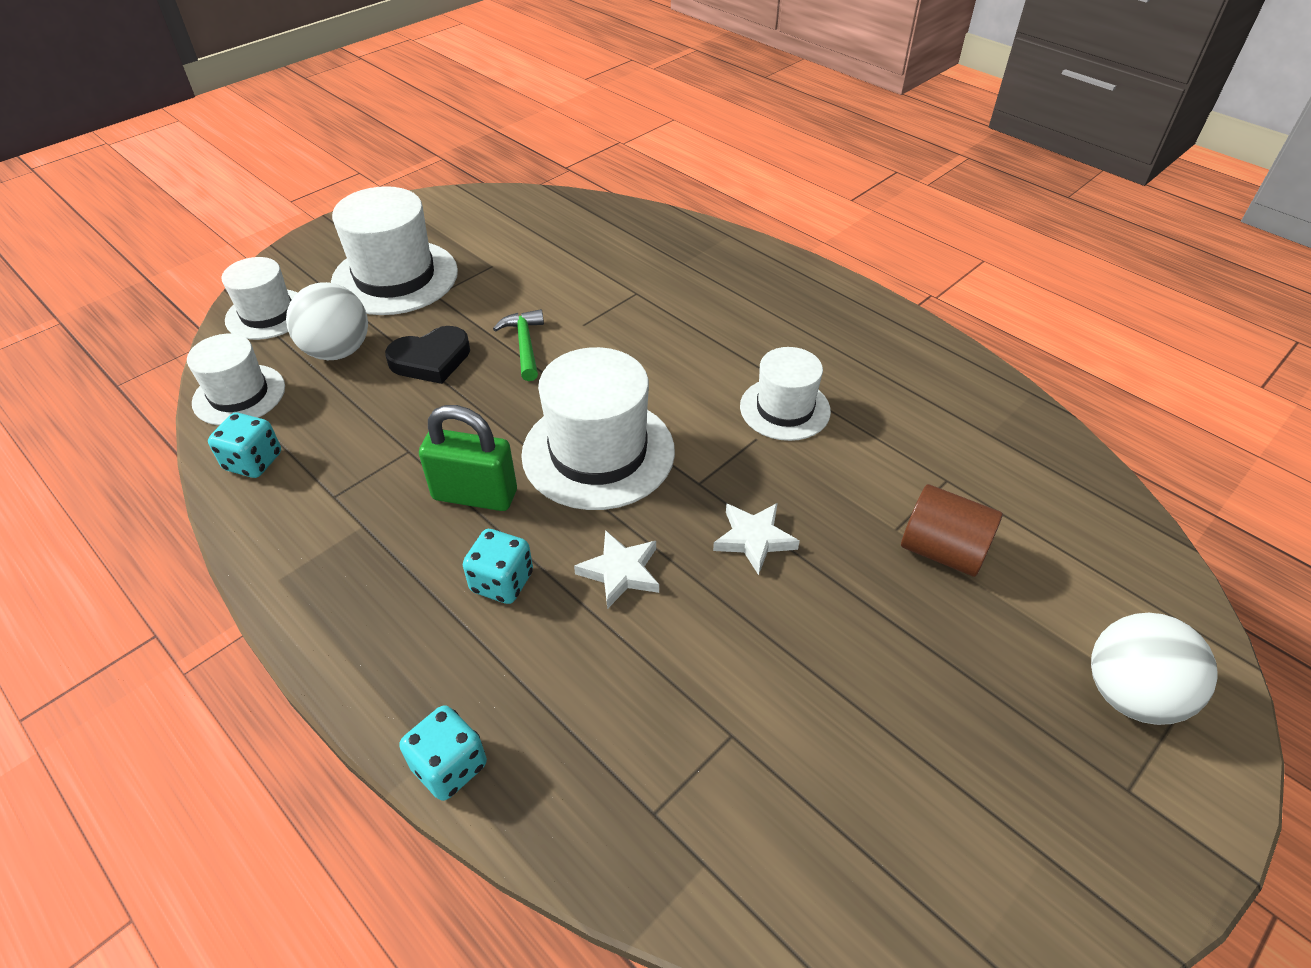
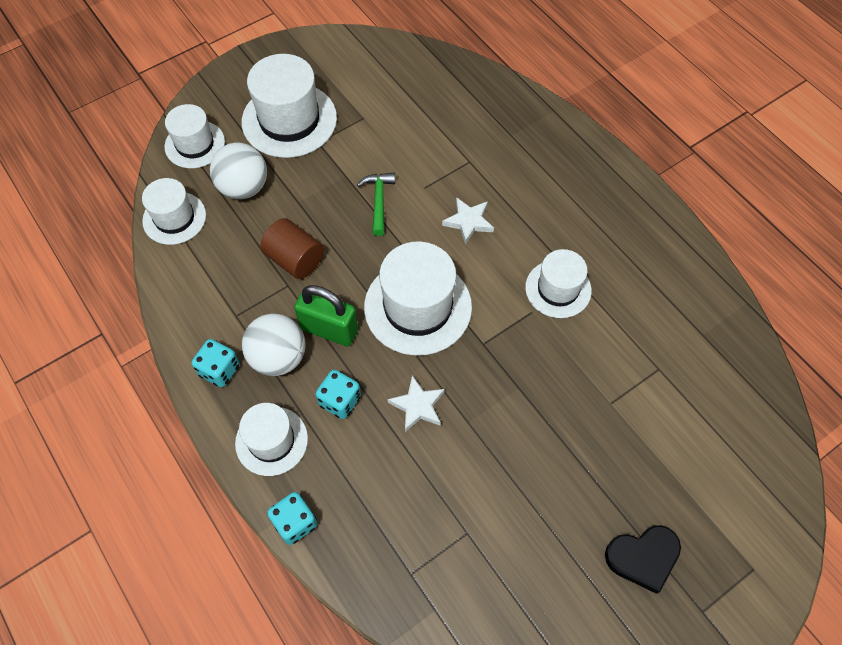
camera: 10 degrees right, 15 degrees up
turquoise dice [208,413,281,478] -> turquoise dice moved to [192,339,240,387]
black heart [385,326,470,384] -> black heart moved to [605,525,681,594]
white star [713,503,800,575] -> white star moved to [442,197,494,245]
brown cylinder [901,484,1003,577] -> brown cylinder moved to [260,218,324,279]
white ball [1091,613,1218,725] -> white ball moved to [242,313,306,376]
none -> white hat [235,403,308,476]

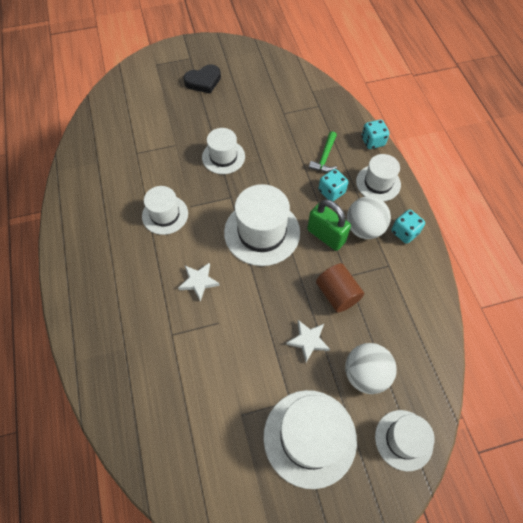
camera: 160 degrees left, 0 degrees up
white hat [142,178,206,245] -> white hat moved to [202,128,245,174]
green hammer [357,173,395,236] -> green hammer moved to [309,131,337,172]
white star [388,375,445,432] -> white star moved to [286,320,330,362]
black heart [605,525,681,594] -> black heart turned 150 degrees clockwise [183,64,221,94]

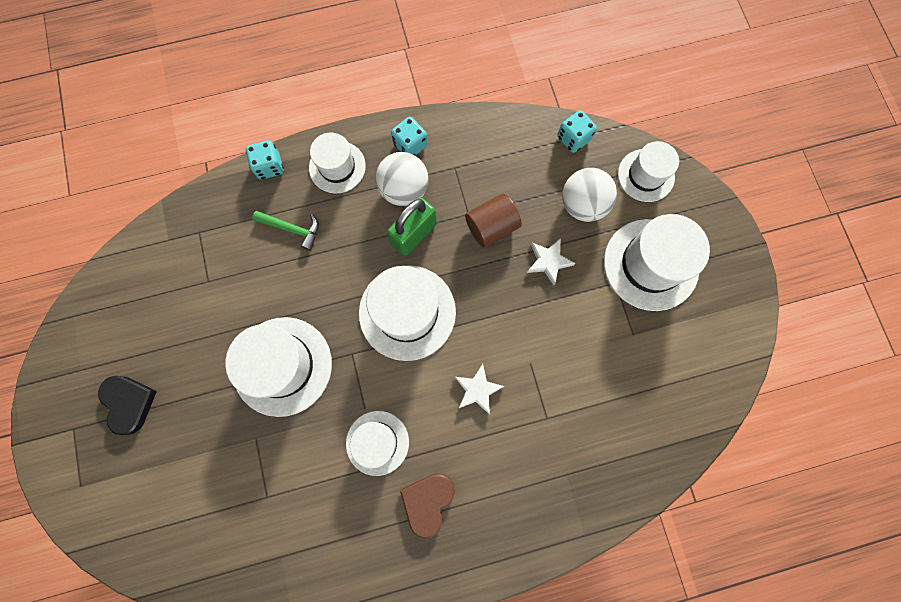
camera: 90 degrees left, 15 degrees up
white hat [202,128,245,174] -> white hat [225,317,332,417], size x1.61
turquoise dice [318,169,348,201] -> turquoise dice moved to [557,110,597,153]
none -> brown heart [400,473,455,539]

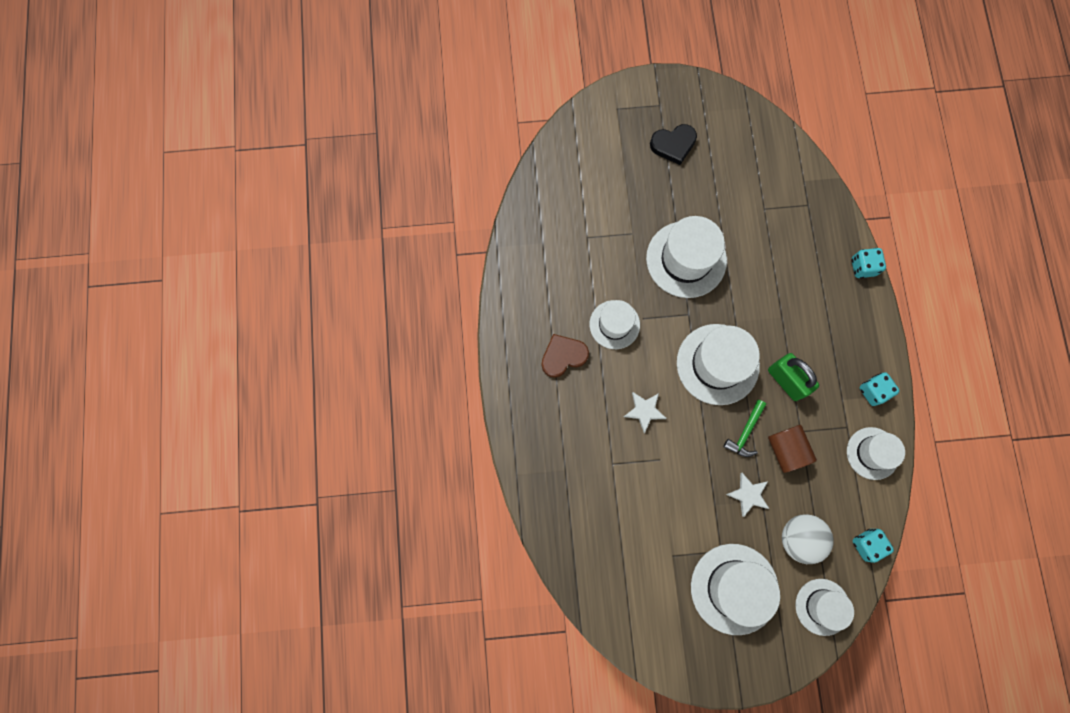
camera: 100 degrees right, 0 degrees up
green hammer [252,211,319,251] -> green hammer moved to [724,400,766,457]
white hat [309,132,366,193] -> white hat moved to [847,427,905,480]
white ball [376,152,429,206] -> none
brown heart [400,473,455,539] -> brown heart turned 60 degrees counterclockwise [541,334,589,378]

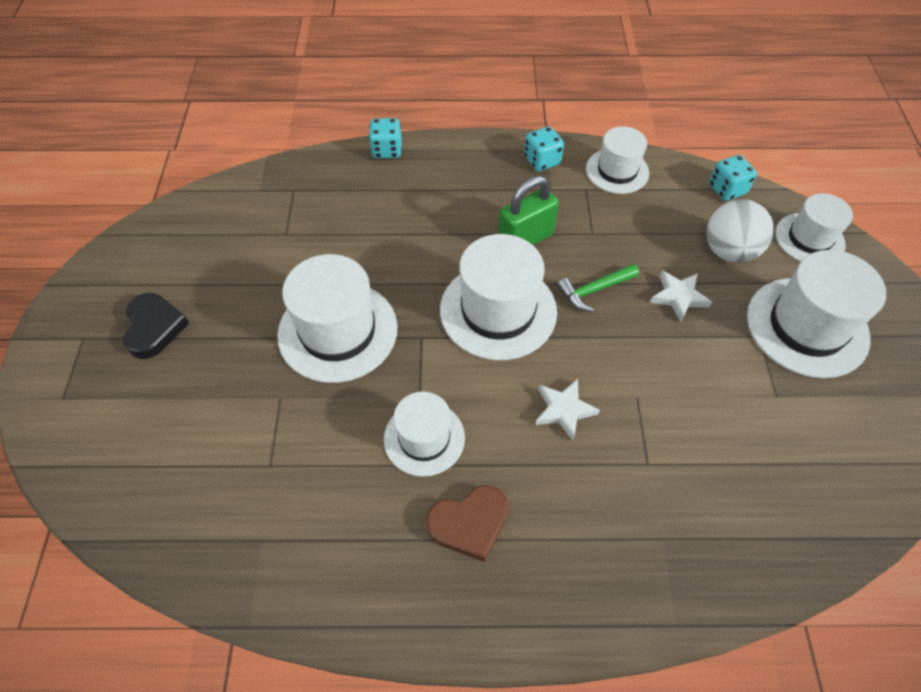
camera: 85 degrees left, 20 degrees down
brown heart [541,334,589,378] -> brown heart turned 90 degrees counterclockwise [426,485,508,562]
green hammer [724,400,766,457] -> green hammer turned 120 degrees clockwise [557,264,639,312]
brown cylinder [768,425,817,473] -> none

